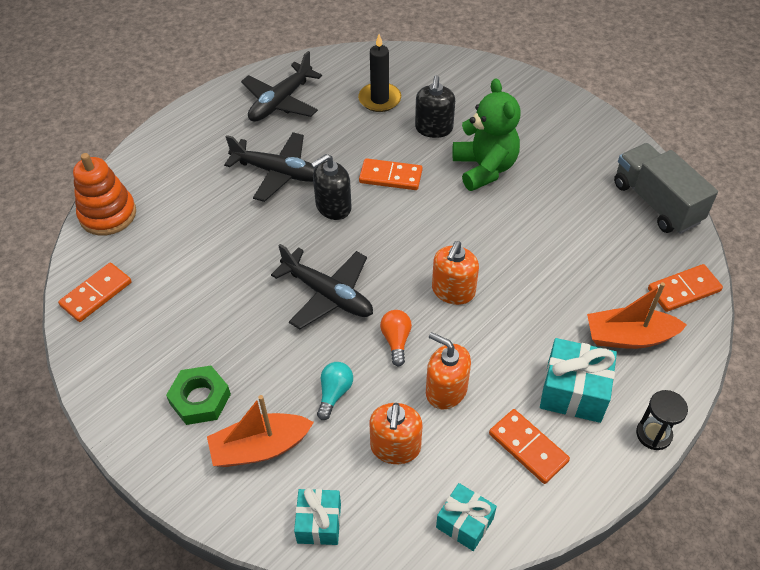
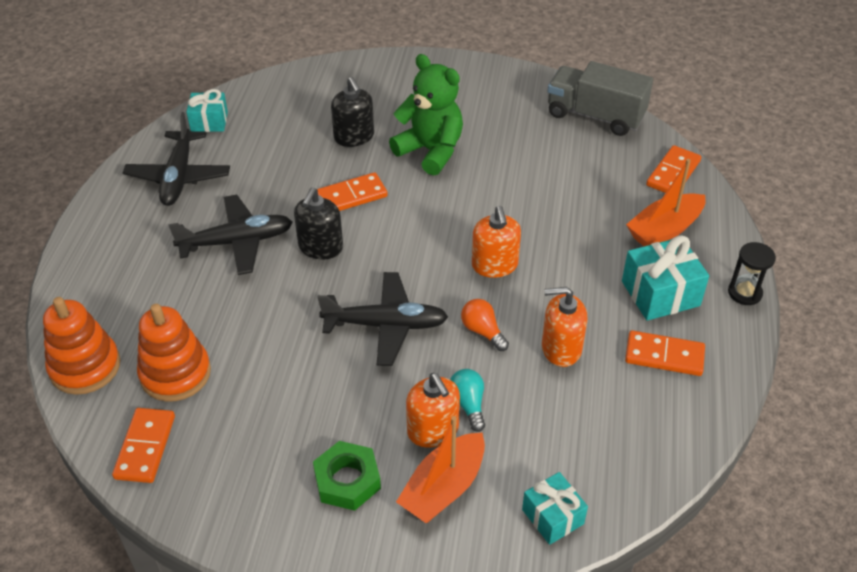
camera: 35 degrees left, 5 degrees down
black candle [358,34,401,112] -> none
orange soap dispenser [369,403,422,464] -> orange soap dispenser moved to [406,373,460,448]
turquoise gift [436,483,497,551] -> turquoise gift moved to [187,89,228,132]
none -> orange stacking toy [137,304,211,401]

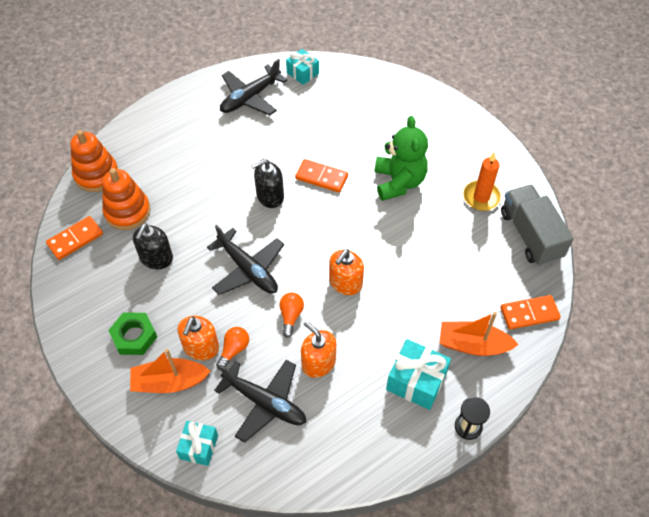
camera: 45 degrees right, 10 degrees up
black plane [169,195,293,275] -> black plane moved to [214,360,306,443]
black soap dispenser [331,77,374,147] -> black soap dispenser moved to [133,224,173,269]
turquoise light bulb [450,369,485,432] -> orange light bulb [216,327,249,370]
orange domino [625,330,705,376] -> none
none -> orange candle [463,152,502,211]

